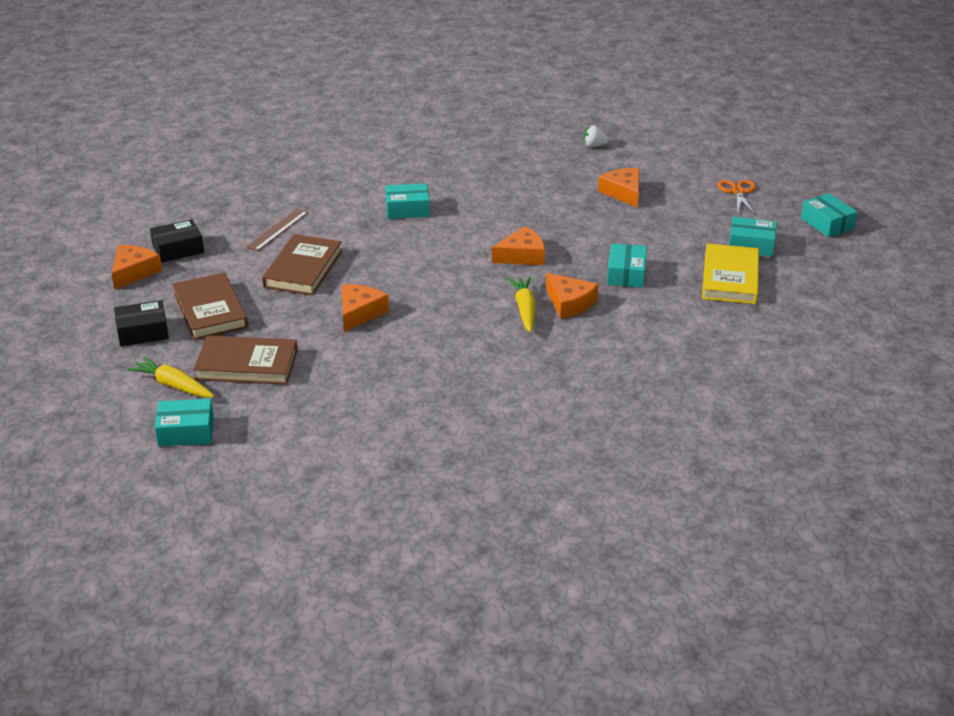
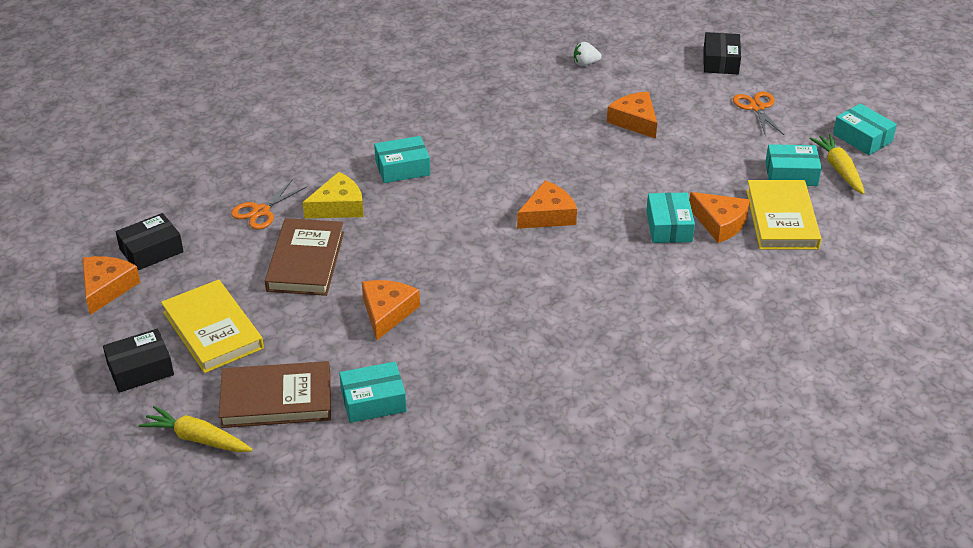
camera: 10 degrees left, 5 degrees up
turquoise box [155,399,214,447] -> turquoise box moved to [339,362,407,423]
brown book [172,273,248,340] -> yellow book [161,279,264,373]
brown ruler [246,209,308,251] -> orange scissors [231,179,307,230]
yellow carrot [508,277,536,333] -> yellow carrot moved to [809,134,865,194]
orange cheese [546,273,598,319] -> orange cheese moved to [690,192,750,243]
none -> yellow cheese [303,172,364,218]
none -> black box [703,32,741,74]

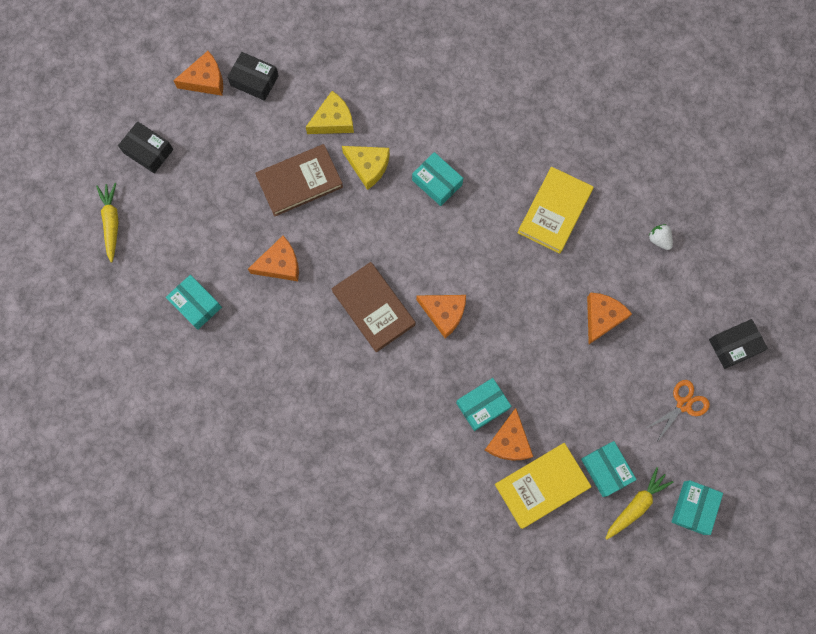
camera: 60 degrees right, 35 degrees up
yellow book [161,279,264,373] -> yellow book moved to [518,167,594,254]
brown book [219,361,331,428] -> brown book moved to [332,262,416,352]
orange scissors [231,179,307,230] -> yellow cheese [306,91,354,134]

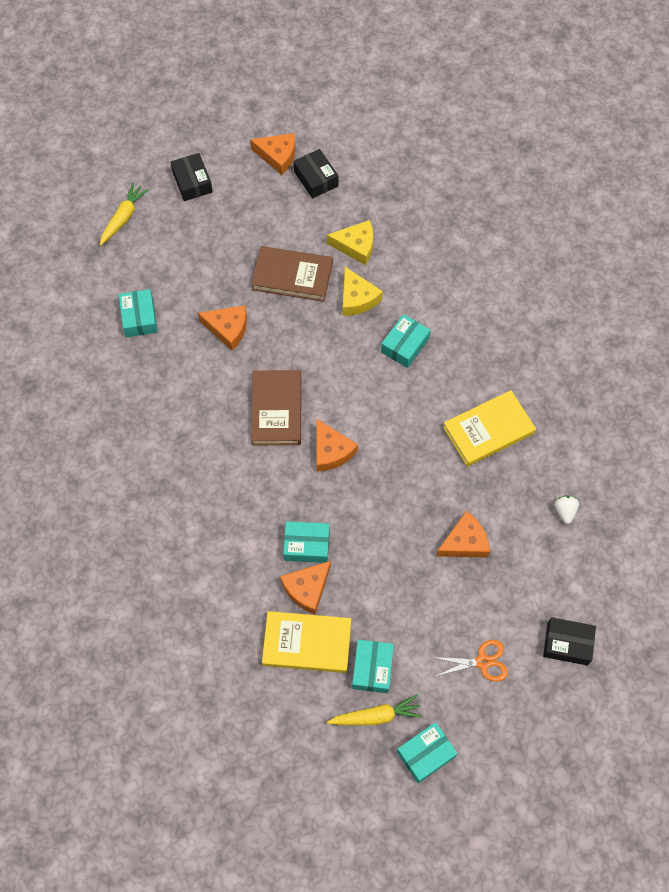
camera: 35 degrees right, 10 degrees down
turquoise box [412,152,463,206] -> turquoise box turned 45 degrees clockwise [381,314,431,368]

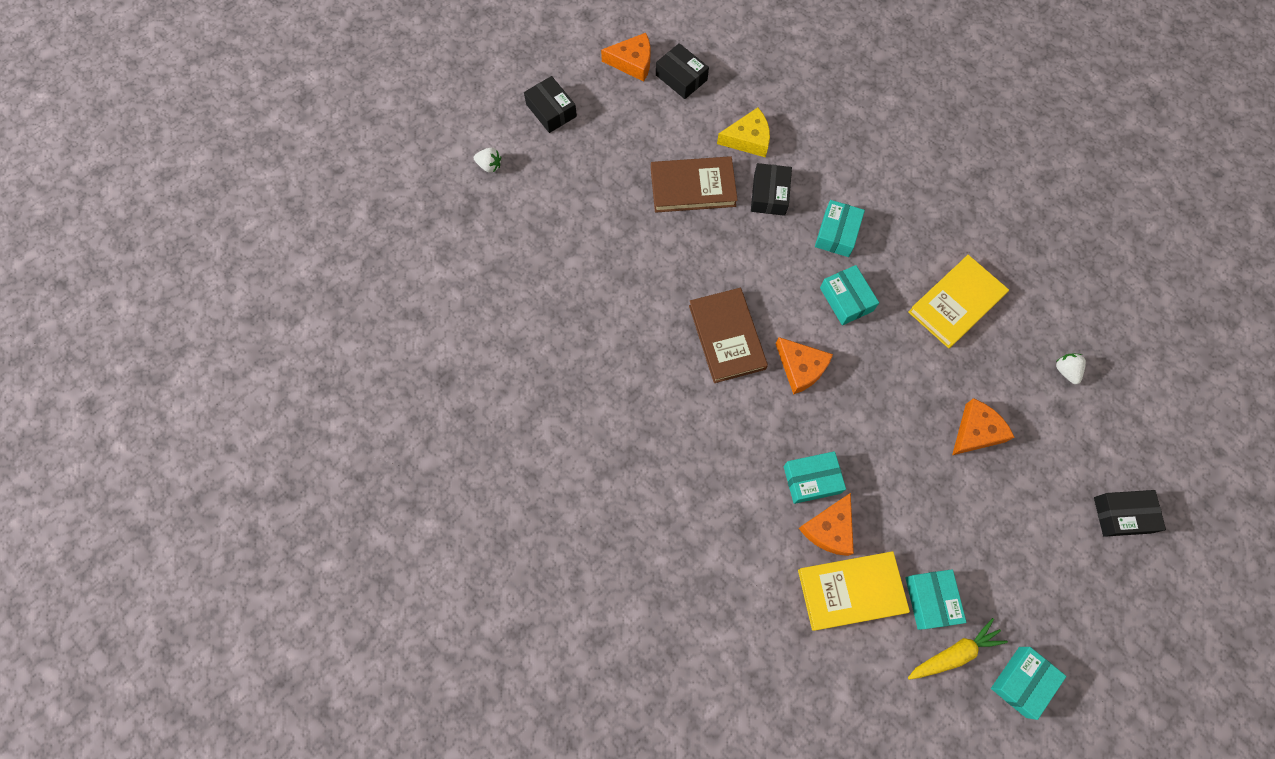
camera: 15 degrees left, 5 degrees up
yellow carrot [100,183,149,246] -> white strawberry [474,148,501,173]
turquoise box [119,289,158,337] -> turquoise box moved to [820,265,879,325]
orange cheese [198,305,247,350] -> none
yellow cheese [343,267,383,316] -> black box [751,163,792,216]
orange scissors [431,640,508,682] -> none

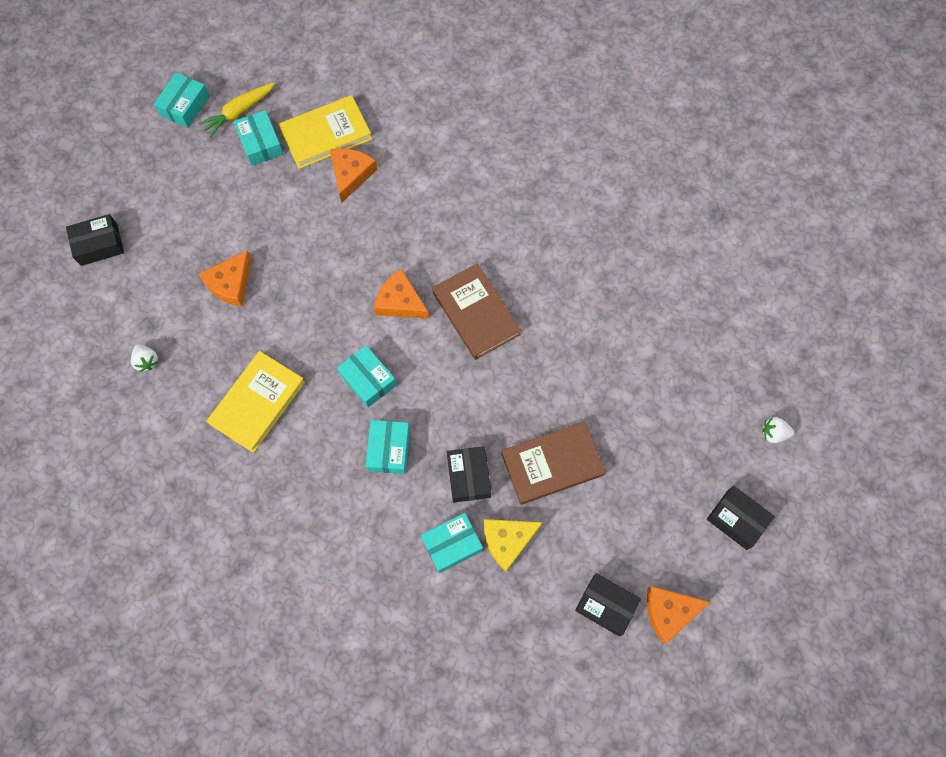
camera: 165 degrees right, 0 degrees up
turquoise box [784,451,846,504] -> turquoise box moved to [421,513,483,573]

